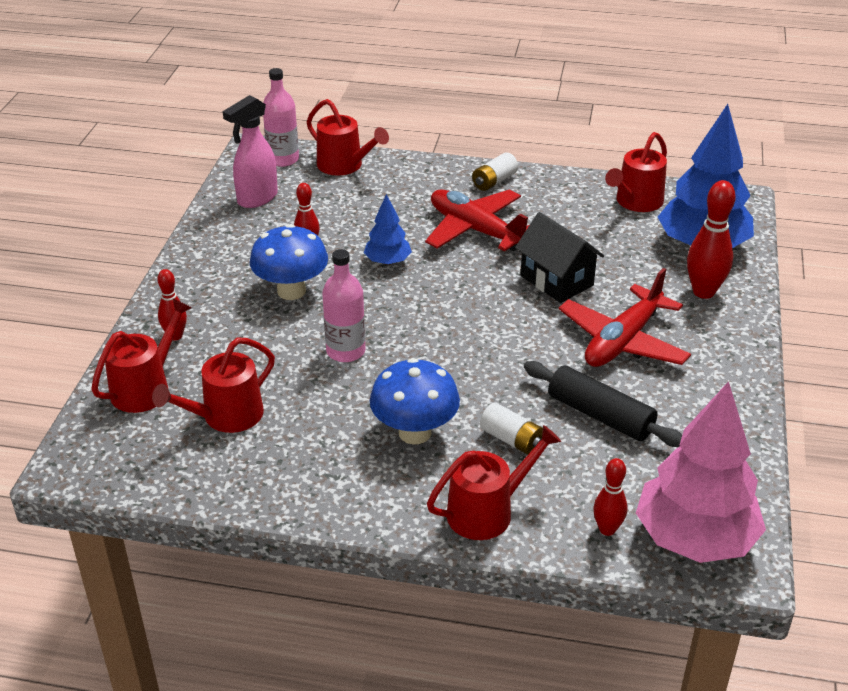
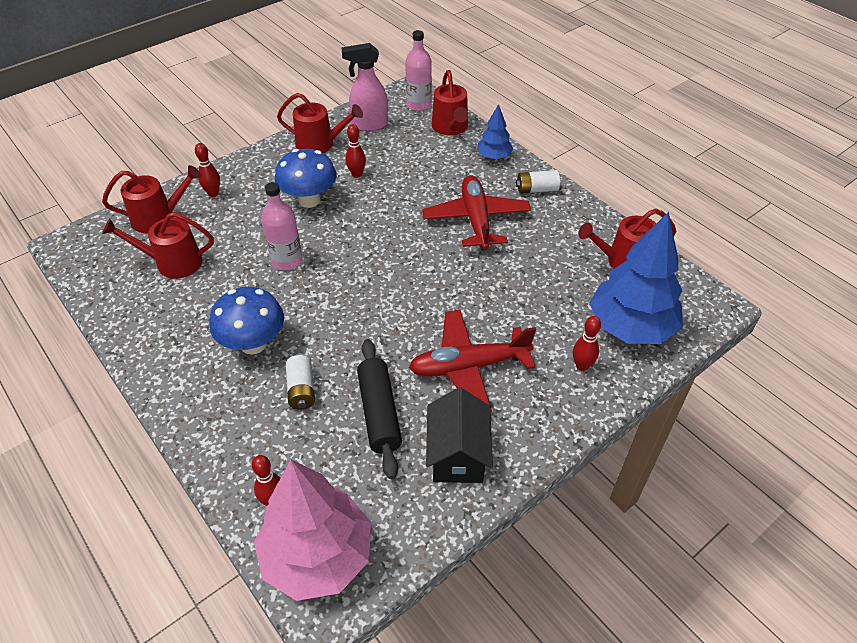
camera: 40 degrees right, 10 degrees up
blue tree [364,194,412,265] -> blue tree moved to [477,104,513,160]
red watering can [427,425,561,540] -> red watering can moved to [277,93,363,153]
black house [515,212,604,303] -> black house moved to [426,387,493,483]
red bowling pin [687,180,736,299] -> red bowling pin [573,316,601,371], size x0.60

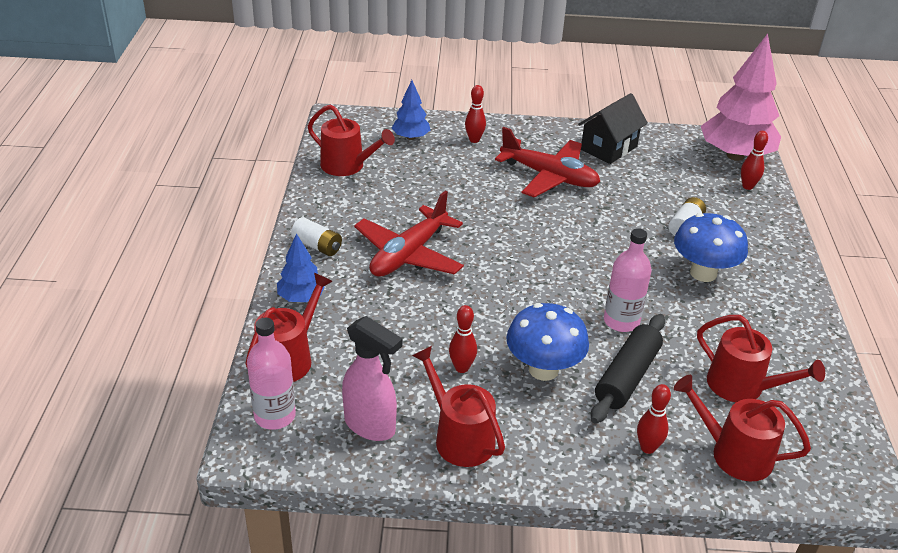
camera: 140 degrees left, 10 degrees down
black rolling pin [357,339,402,479] -> black rolling pin moved to [590,314,665,424]
blue tree [589,212,683,344] -> blue tree [392,80,430,140], size x0.50

